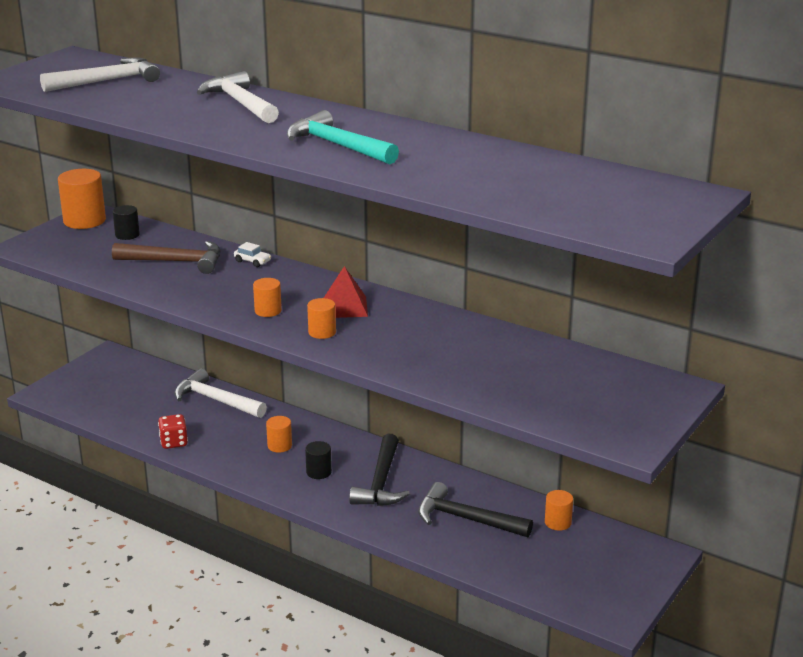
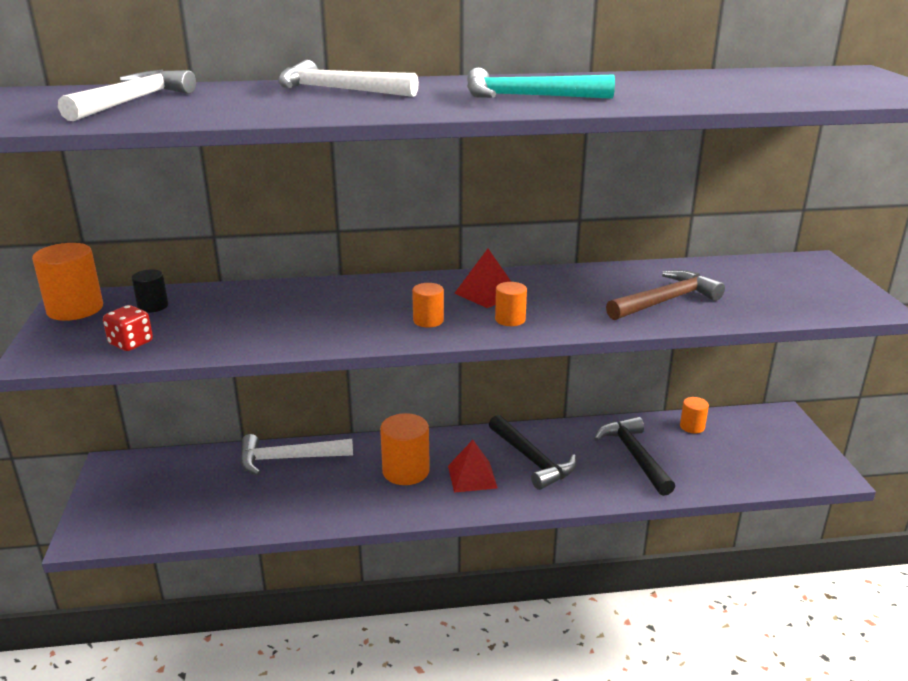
camera: 40 degrees left, 0 degrees up
brown hammer [112,241,221,274] -> brown hammer moved to [606,270,725,320]
red dice [158,414,188,449] -> red dice moved to [103,305,153,351]
white car [234,242,271,267] -> none
orange cylinder [266,416,292,453] -> orange cylinder [380,413,430,485], size x1.78
black cylinder [305,441,332,479] -> red pyramid [448,440,497,493]
black hammer [418,482,533,537] -> black hammer turned 90 degrees clockwise [594,417,675,496]

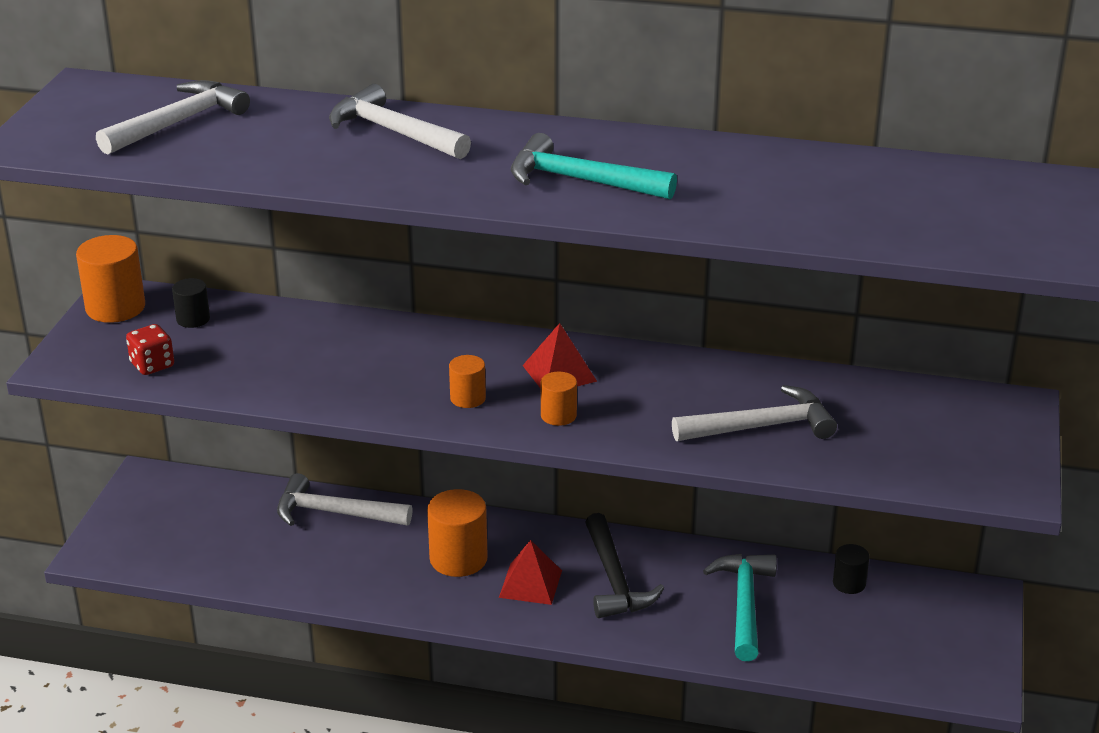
camera: 20 degrees right, 5 degrees up
black hammer [594,417,675,496] -> turquoise hammer [703,554,777,661]
brown hammer [606,270,725,320] -> white hammer [672,385,837,441]
orange cylinder [680,397,709,434] -> black cylinder [833,544,870,594]

